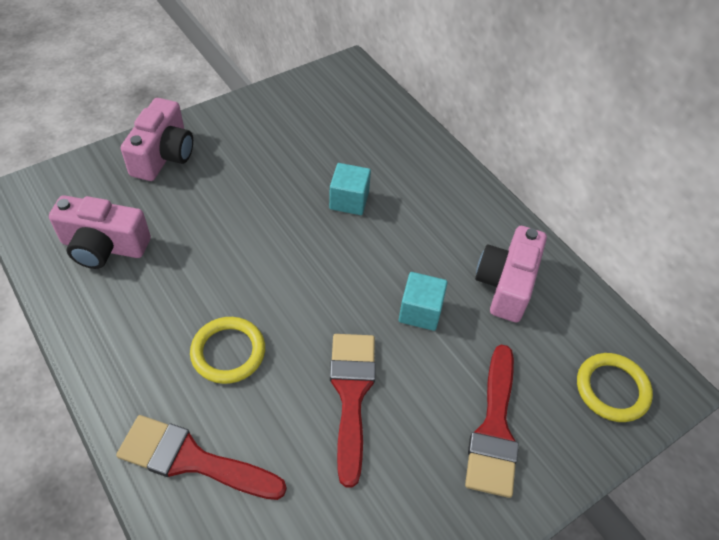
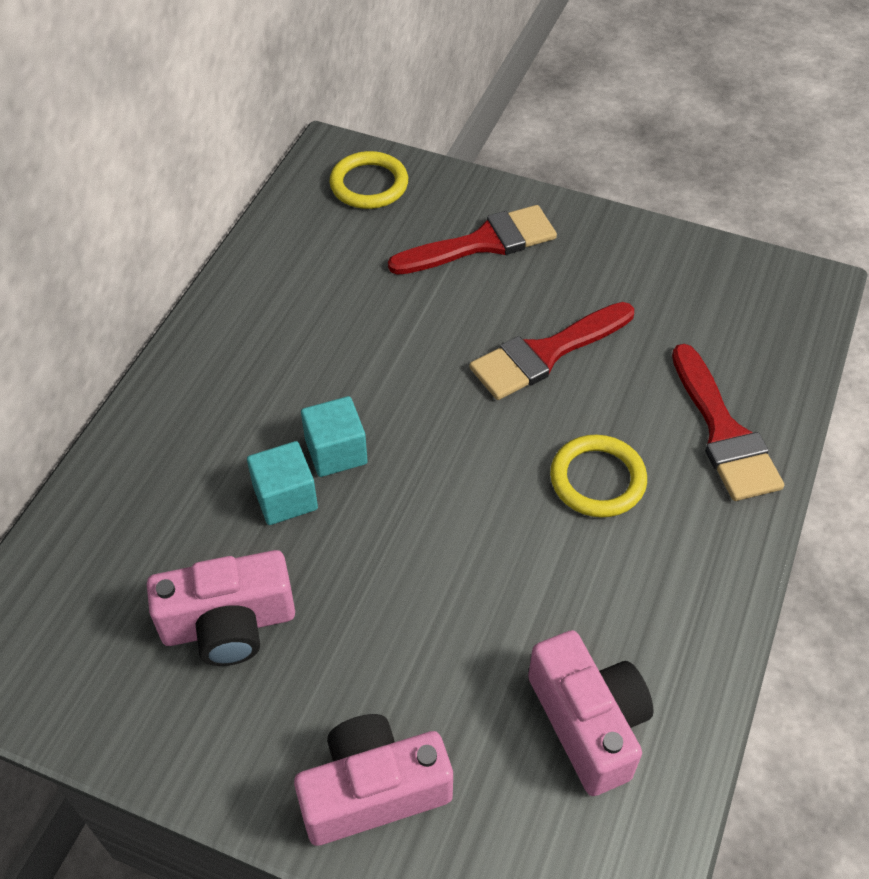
camera: 120 degrees left, 0 degrees up
turquoise cube [399,272,448,331] -> turquoise cube moved to [301,396,368,477]
pink camera [475,226,547,322] -> pink camera moved to [147,550,295,666]

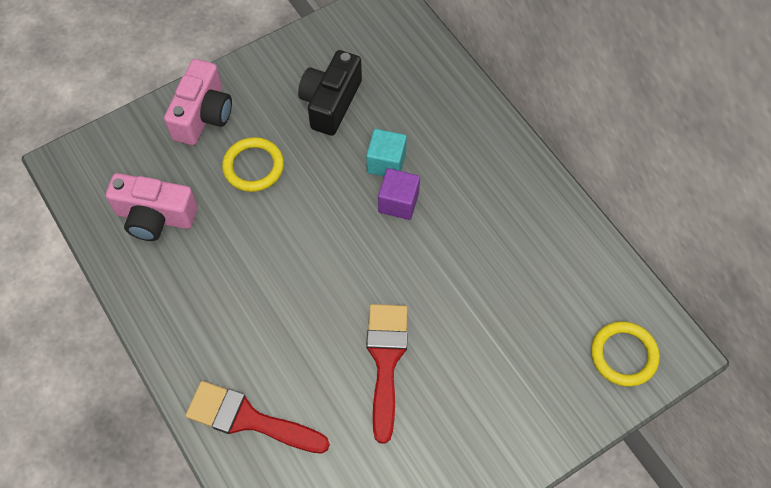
camera: 125 degrees right, 10 degrees up
pink camera [147,550,295,666] -> black camera [298,50,362,136]
turquoise cube [301,396,368,477] -> purple cube [378,168,420,220]
red brush [388,205,557,275] -> none
yellow ring [550,435,647,517] -> yellow ring moved to [222,137,284,192]

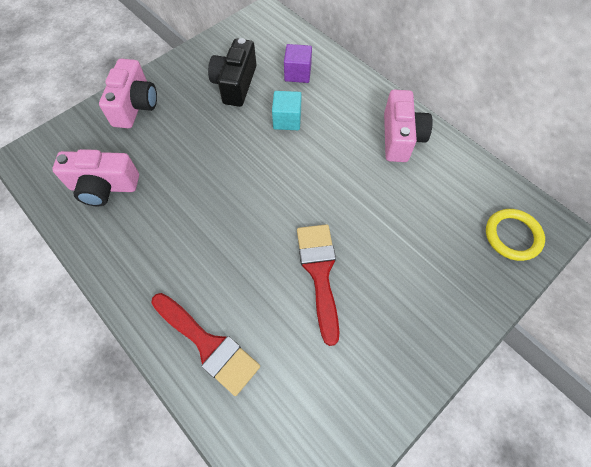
camera: 10 degrees left, 0 degrees up
red brush [185,381,330,454] -> red brush turned 150 degrees counterclockwise [151,293,260,396]
yellow ring [222,137,284,192] -> none
purple cube [378,168,420,220] -> purple cube moved to [284,44,312,83]
none -> pink camera [384,90,433,162]

